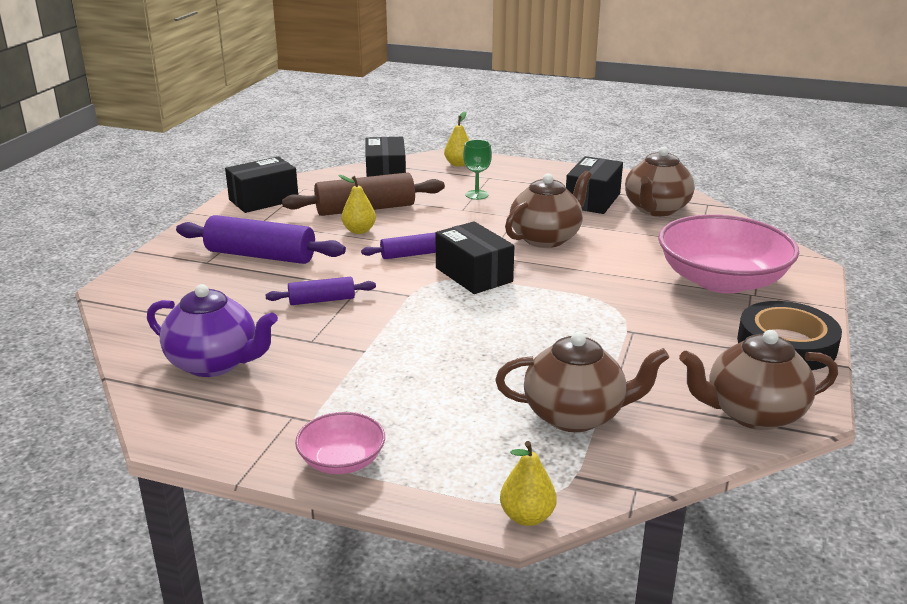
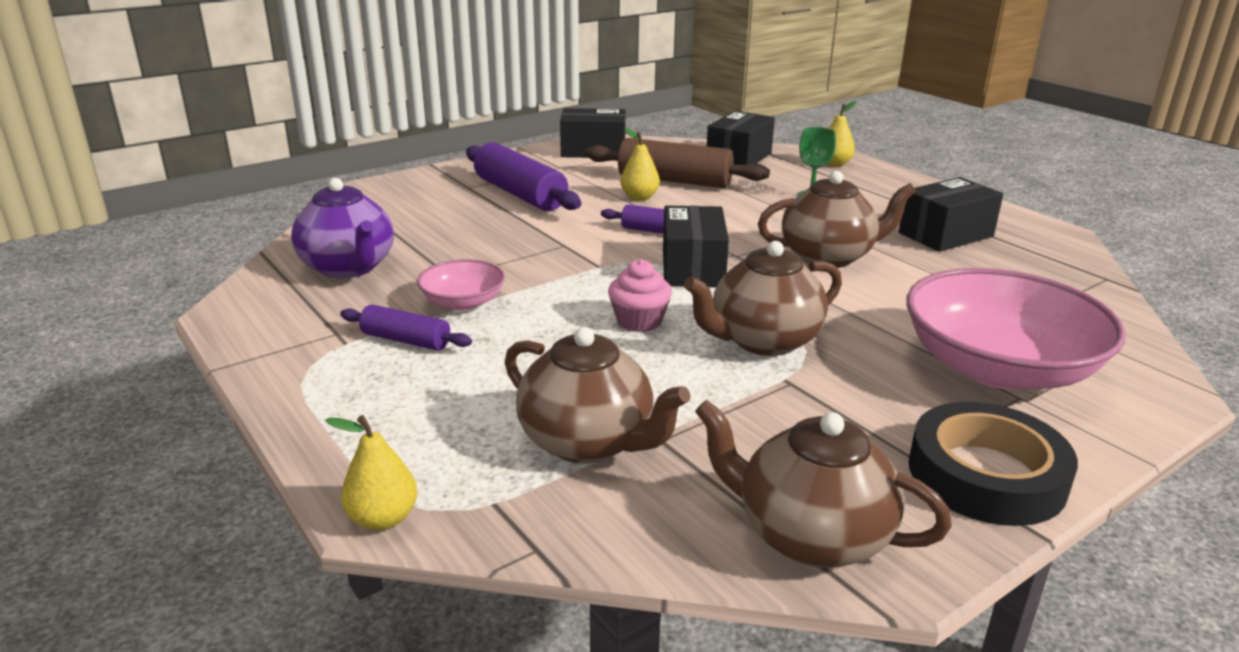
camera: 35 degrees right, 0 degrees up
purple rolling pin [266,277,376,305] -> purple rolling pin moved to [340,304,472,351]
pink bowl [295,412,385,474] -> pink bowl moved to [417,259,505,310]
brown teapot [625,147,695,216] -> brown teapot moved to [684,241,842,356]
none -> pink cupcake [608,259,672,332]

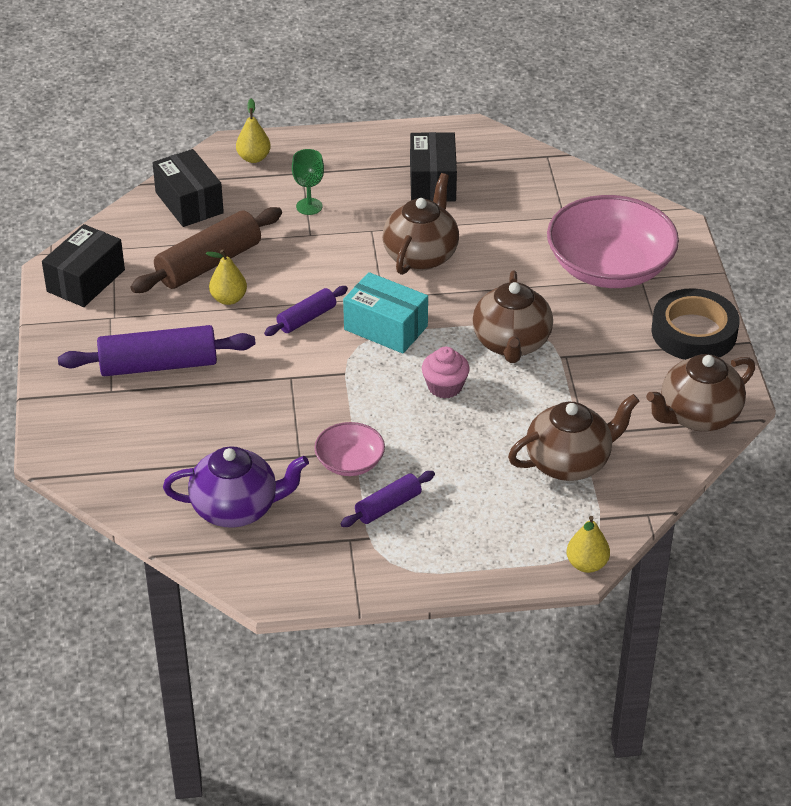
camera: 60 degrees left, 15 degrees up
black box [663,205,729,287] -> turquoise box [343,272,428,354]

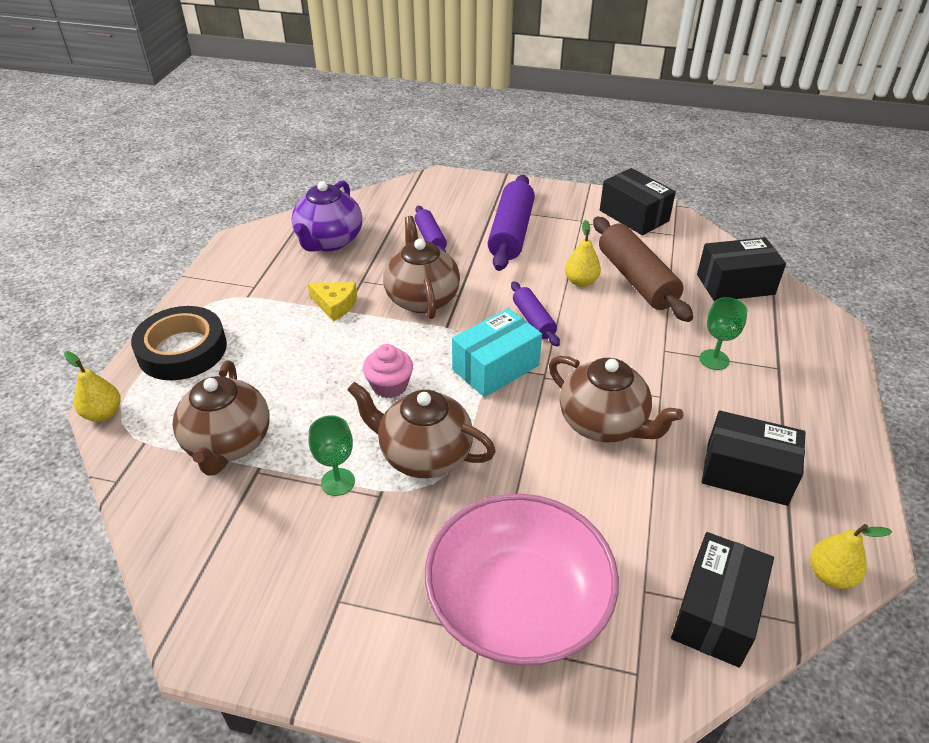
camera: 110 degrees right, 0 degrees up
yellow pear [236,99,271,163] -> yellow pear moved to [810,524,892,589]
pink bowl [314,422,385,476] -> yellow cheese [307,282,357,321]
purple rolling pin [340,471,435,527] -> purple rolling pin moved to [415,206,447,252]
brown teapot [646,354,755,431] -> brown teapot moved to [383,216,460,319]
black tape [651,288,740,360] -> black tape moved to [131,306,227,380]
none -> green goblet [308,415,355,496]
none -> black box [671,532,774,668]

